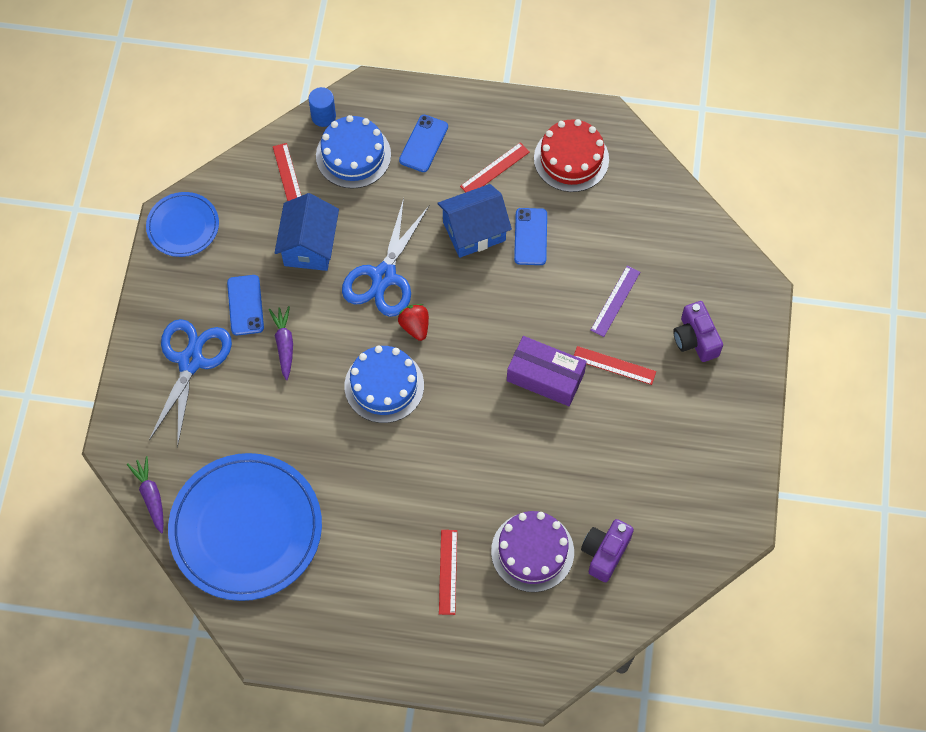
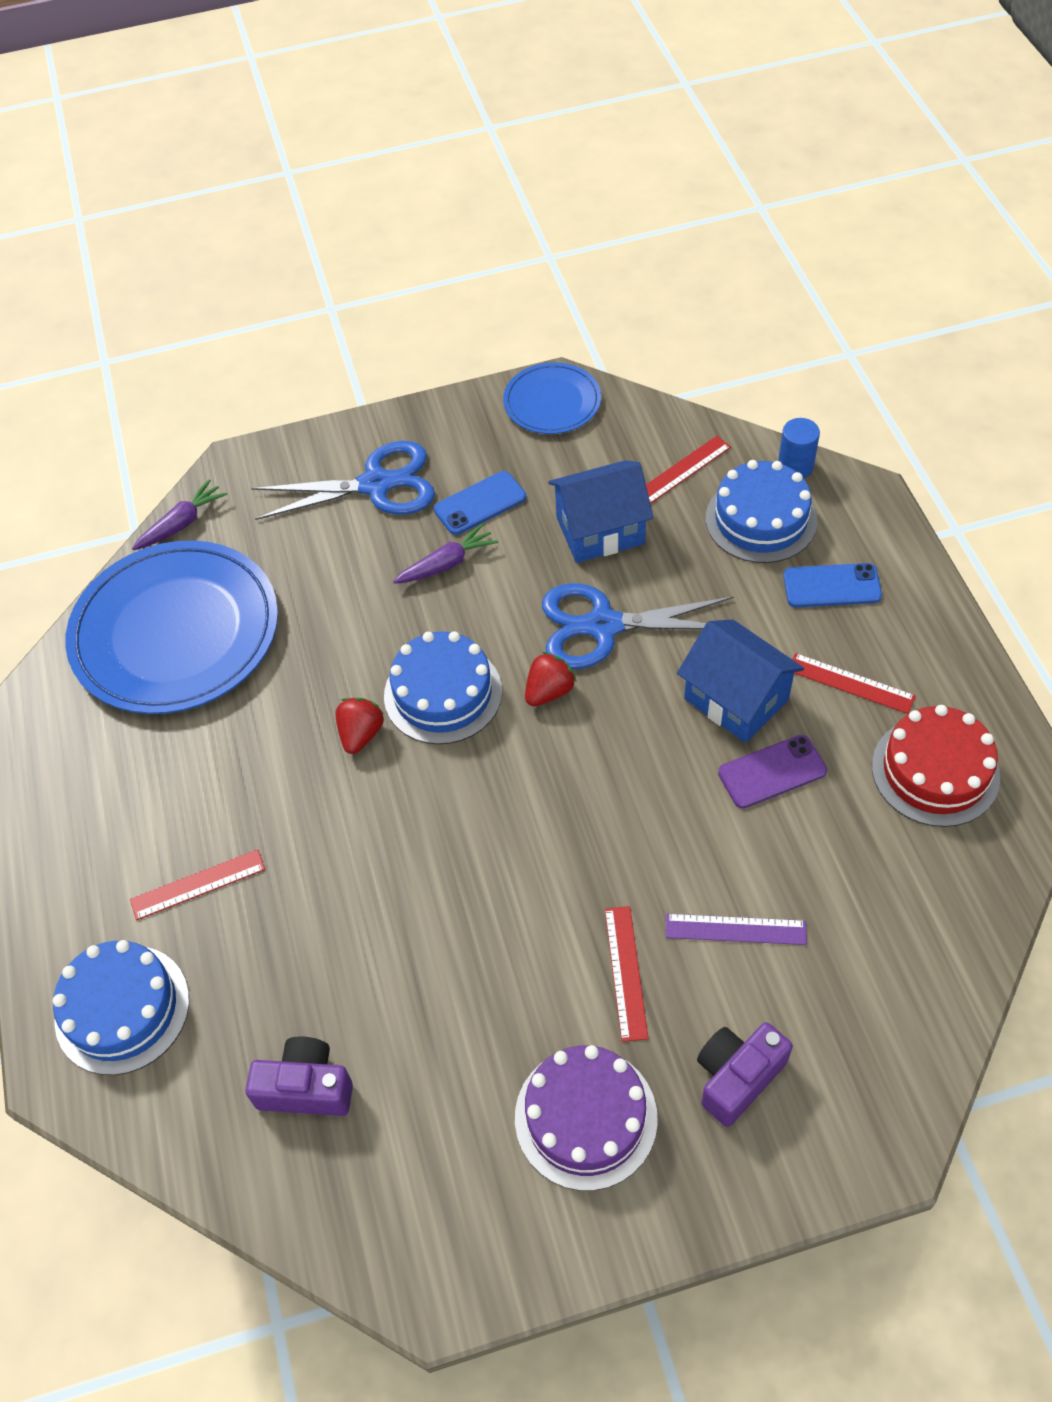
camera: 70 degrees right, 10 degrees down
purple cake [491,511,574,592] -> purple cake moved to [515,1045,658,1191]
purple box [507,336,587,406] -> none
blue phone [514,208,547,265] -> purple phone [718,735,827,808]
none -> blue cake [53,940,189,1075]
none -> red strawberry [335,698,384,754]

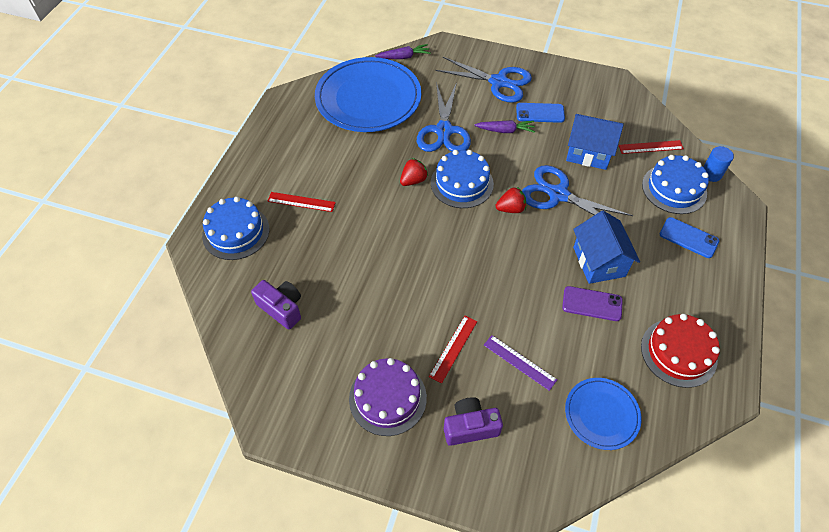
camera: 30 degrees right, 0 degrees up
blue plate [503,362,601,434] -> blue plate moved to [565,378,641,450]
red ruler [792,653,916,714] -> none
none -> blue scissors [417,82,471,152]

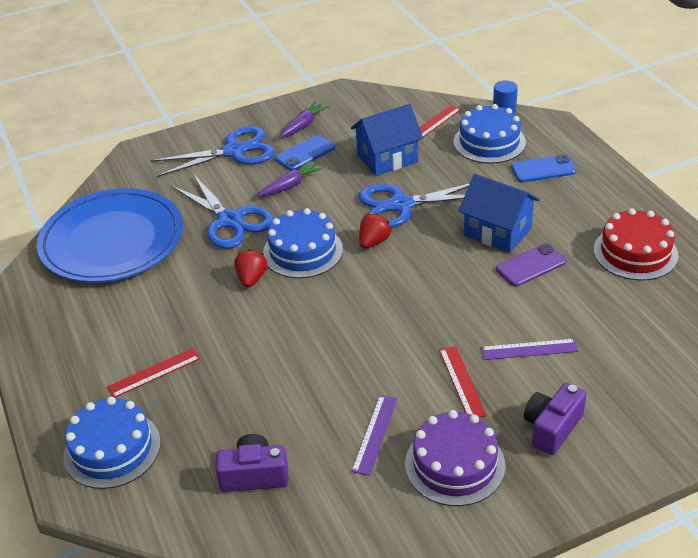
camera: 40 degrees left, 15 degrees down
purple carrot [375,44,431,59] -> purple carrot moved to [279,101,330,138]
blue plate [565,378,641,450] -> none
none -> purple ruler [351,395,397,476]

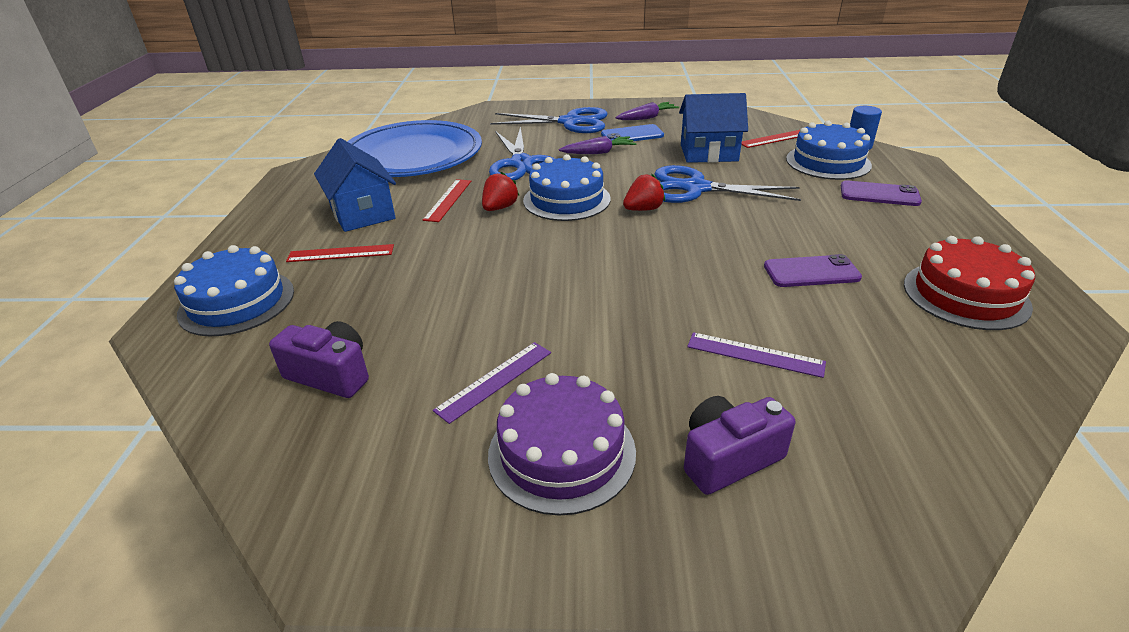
camera: 25 degrees right, 5 degrees down
red ruler [439,346,487,417] -> red ruler moved to [423,179,471,222]
blue house [459,174,540,253] -> blue house moved to [314,138,396,232]
blue phone [511,155,577,182] -> purple phone [841,180,922,206]

